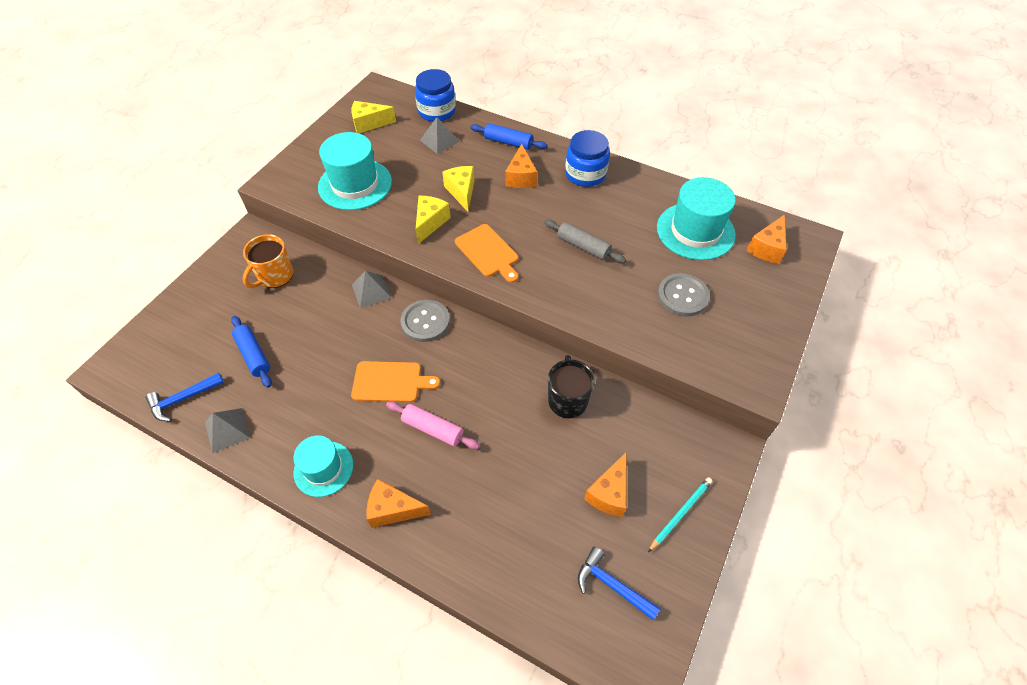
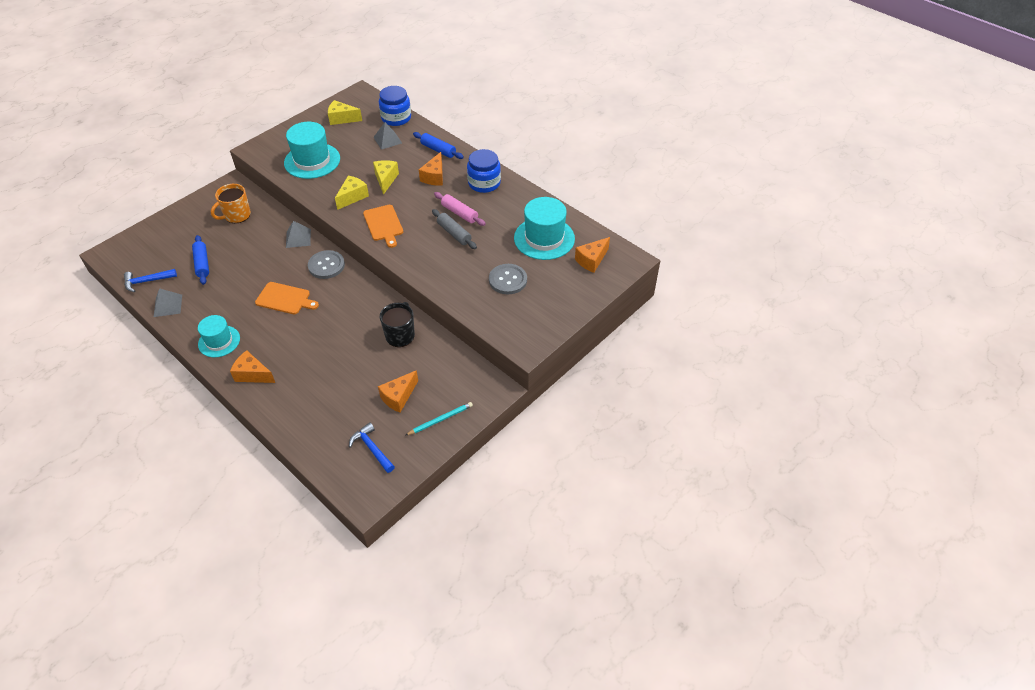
camera: 15 degrees right, 5 degrees down
pink rolling pin [386,401,480,449] -> pink rolling pin moved to [434,192,486,226]

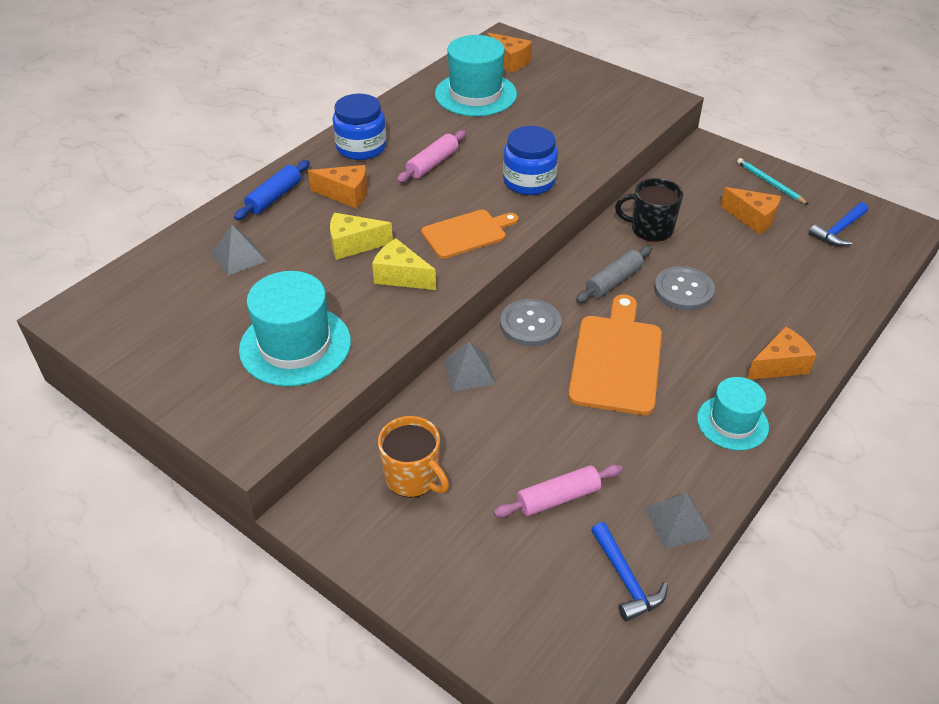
camera: 95 degrees left, 5 degrees down
blue rolling pin [192,235,209,285] -> pink rolling pin [493,464,623,518]
orange cheese [230,350,275,383] -> orange cheese turned 135 degrees counterclockwise [747,326,816,380]
orange cutting board [255,282,319,314] -> orange cutting board [568,294,662,415], size x1.52
yellow cheese [328,100,362,125] -> none
blue jar [379,86,411,126] -> blue jar moved to [503,126,558,195]
grey rolling pin [432,209,477,249] -> grey rolling pin moved to [576,246,652,303]
grey button [489,264,527,294] -> grey button moved to [654,266,715,310]

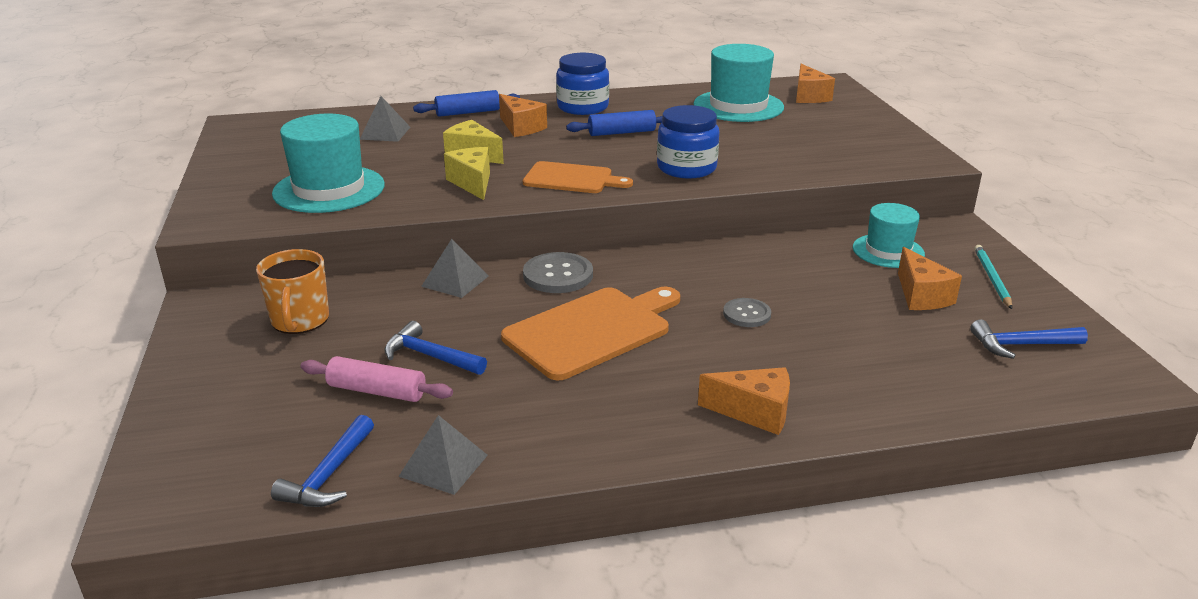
camera: 40 degrees right, 15 degrees down
pink rolling pin [397,130,466,183] -> blue rolling pin [566,110,662,136]
grey rolling pin [576,246,652,303] -> none
black mug [615,178,683,242] -> none
grey button [654,266,715,310] -> grey button [723,298,771,327], size x0.63
turquoise hat [697,377,769,451] -> turquoise hat moved to [853,203,925,268]
none -> blue hammer [384,321,487,375]

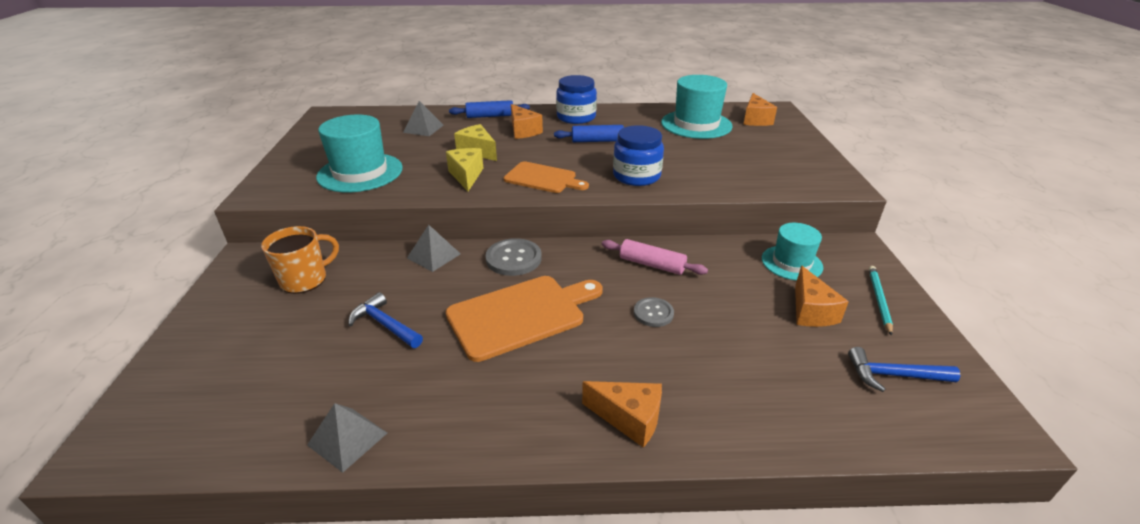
camera: 10 degrees right, 5 degrees up
orange mug [256,249,329,334] -> orange mug turned 135 degrees counterclockwise [261,226,339,294]
blue hammer [271,415,374,507] -> none
pink rolling pin [300,356,453,402] -> pink rolling pin moved to [602,239,708,275]

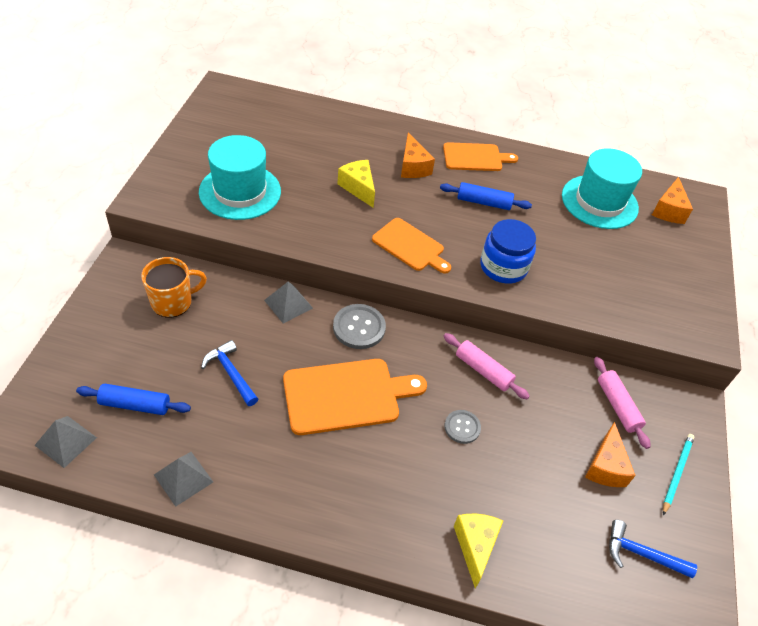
camera: 10 degrees right, 15 degrees up
grey pyramid [403,101,443,136] -> grey pyramid moved to [34,416,97,468]
yellow cheese [446,148,483,191] -> yellow cheese moved to [454,514,503,589]
blue rolling pin [449,100,530,118] -> blue rolling pin moved to [76,384,191,415]
blue jar [556,75,597,124] -> orange cutting board [443,142,518,171]
orange cheese [582,381,662,448] -> none
turquoise hat [762,223,823,281] -> pink rolling pin [594,357,651,449]

